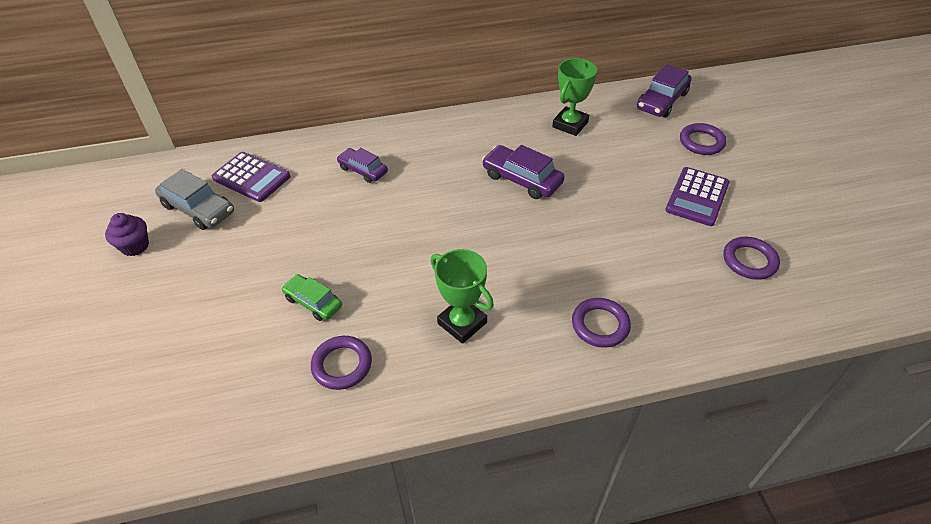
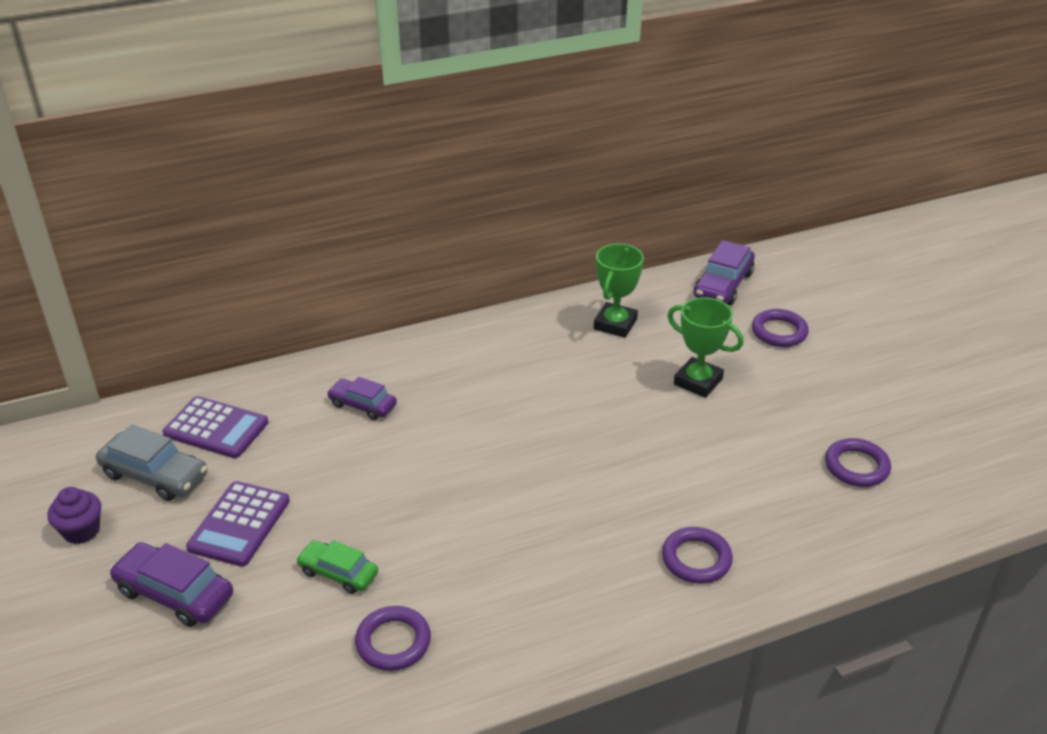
camera: 10 degrees left, 10 degrees down
green trophy [430,249,494,344] -> green trophy moved to [667,297,744,398]
purple car [482,145,565,199] -> purple car moved to [109,542,233,627]
purple calculator [666,167,730,226] -> purple calculator moved to [186,481,290,567]

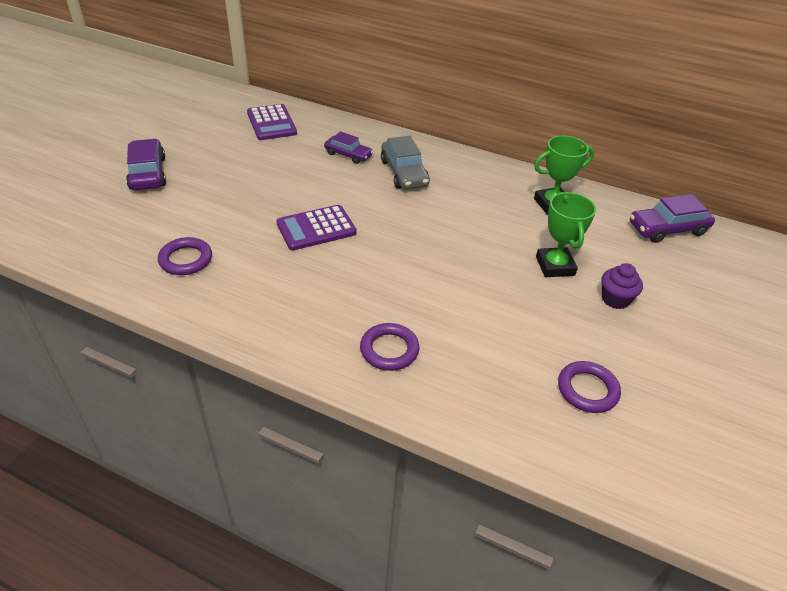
camera: 45 degrees right, 5 degrees up
purple cupcake [47,487,101,544] -> purple cupcake moved to [602,263,643,309]
grey car [96,424,207,501] -> grey car moved to [381,136,430,189]
purple calculator [186,481,290,567] -> purple calculator moved to [276,205,357,250]
green car [296,540,378,594] -> none
purple car [327,377,397,420] -> purple car turned 135 degrees clockwise [324,131,373,164]
purple ring [752,309,809,347] -> none

